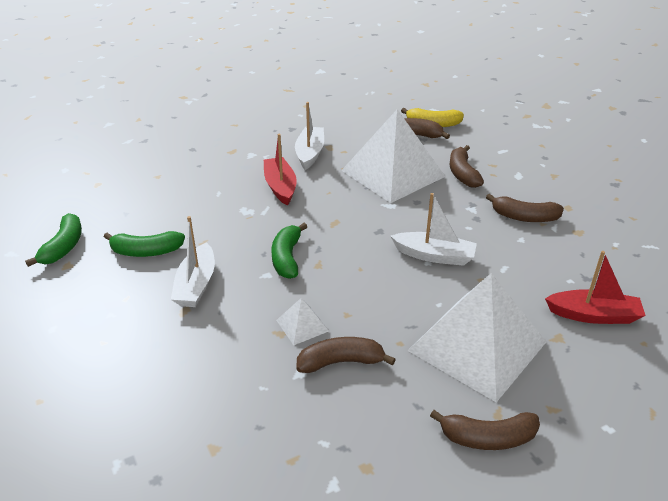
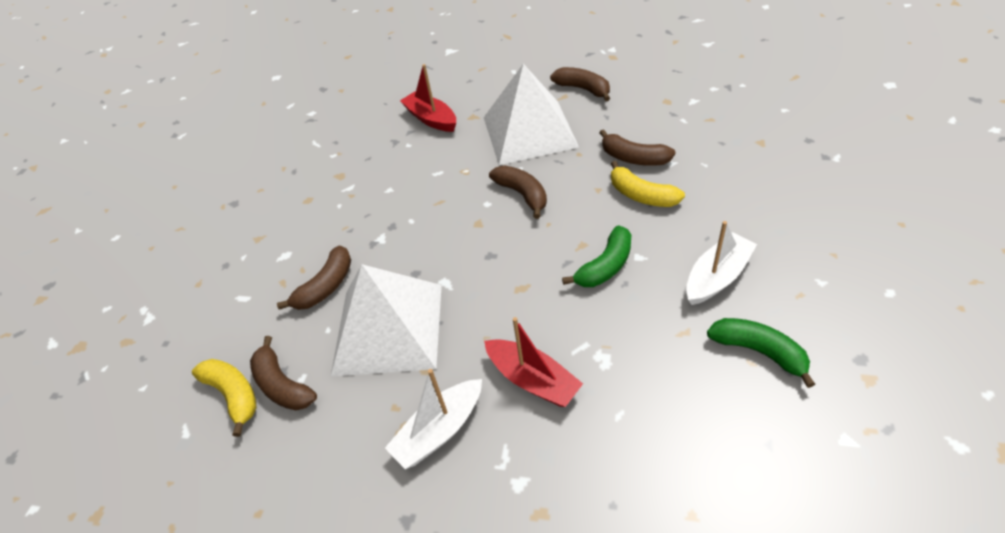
camera: 135 degrees left, 10 degrees up
green banana [25,213,82,267] -> none
red boat [264,134,297,206] -> red boat turned 75 degrees counterclockwise [484,317,583,407]
white pyramid [276,298,329,345] -> yellow banana [611,161,685,207]
white boat [390,193,477,266] -> none
brown banana [486,194,564,222] -> brown banana moved to [489,166,547,219]

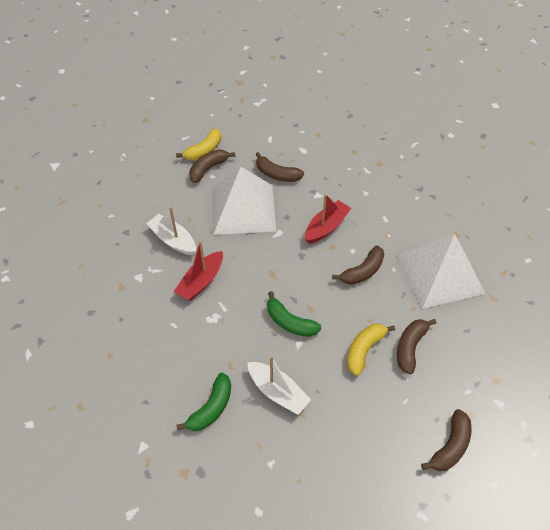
camera: 80 degrees right, 5 degrees up
red boat [400,64,456,132] -> red boat moved to [305,194,351,244]
brown banana [550,67,610,101] -> brown banana moved to [421,409,472,471]

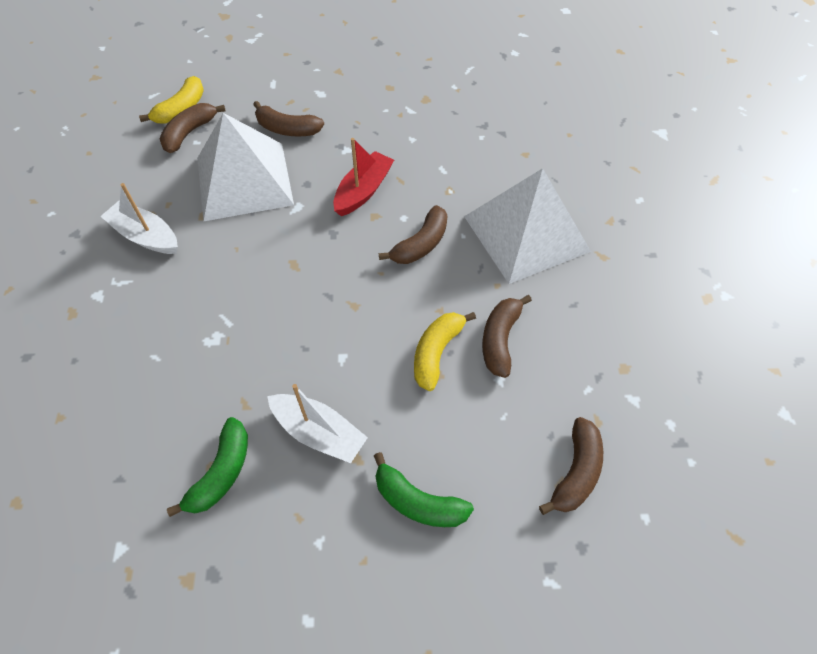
camera: 10 degrees left, 5 degrees up
red boat [174,241,223,301] -> none
green banana [267,291,321,337] -> green banana moved to [374,452,474,527]

